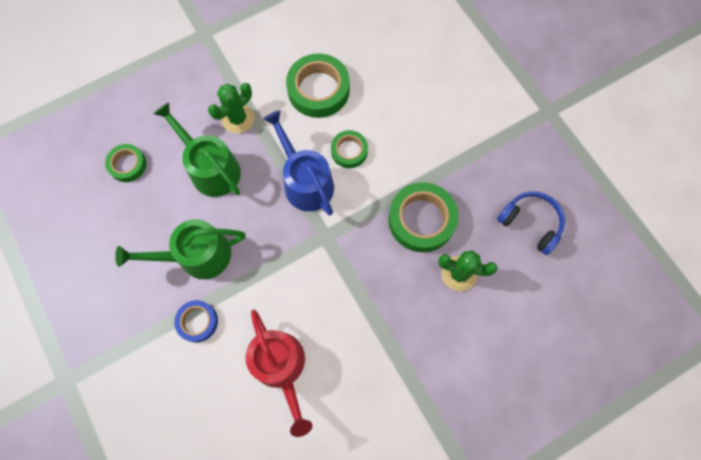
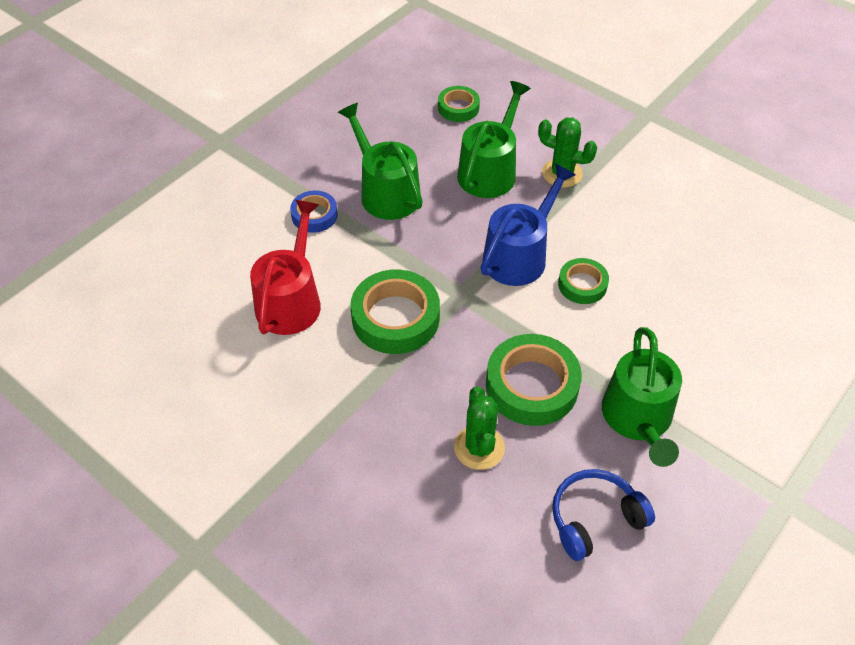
camera: 70 degrees right, 20 degrees down
red watering can [246,309,312,437] -> red watering can turned 150 degrees clockwise [250,200,321,335]
green tape [286,53,350,118] -> green tape moved to [350,270,440,354]
blue headphones [497,191,565,255] -> blue headphones turned 135 degrees counterclockwise [552,469,655,561]
none -> green watering can [602,327,682,467]

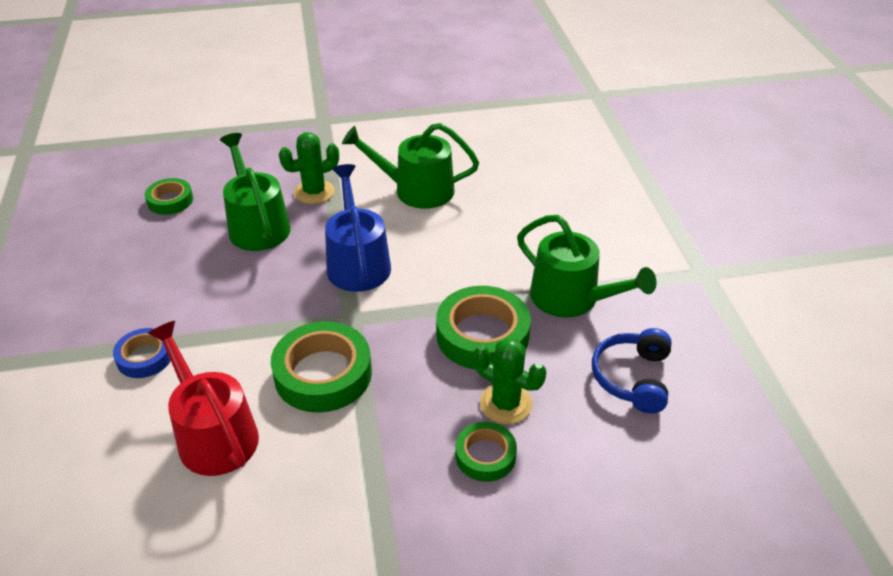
camera: 50 degrees left, 10 degrees down
green watering can [338,103,423,220] -> green watering can moved to [342,123,479,209]
green tape [558,258,609,304] -> green tape moved to [455,422,517,482]

